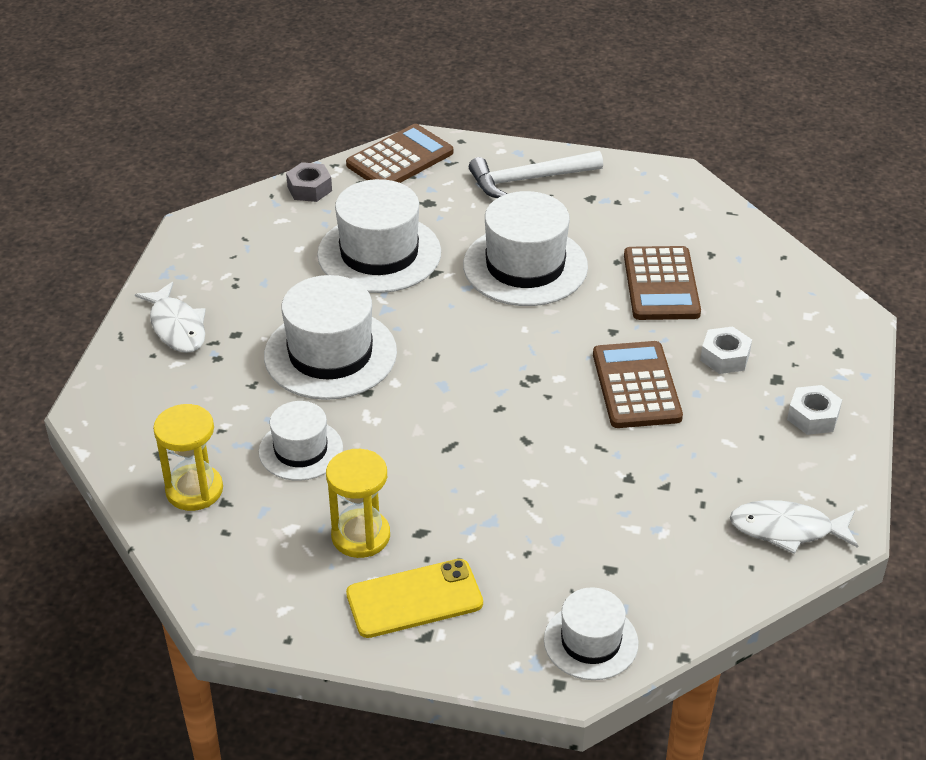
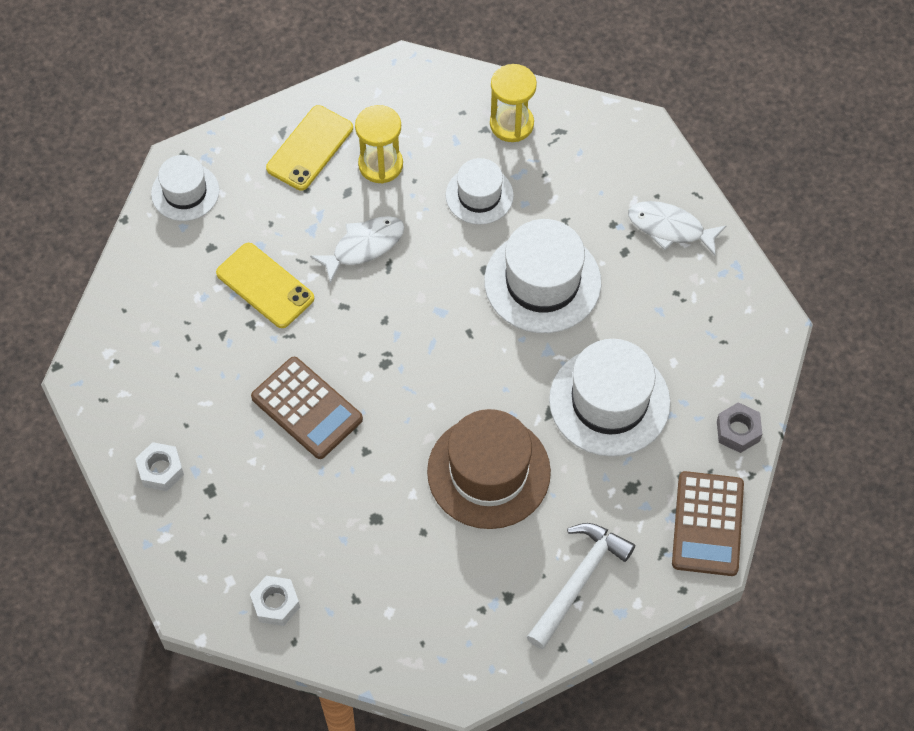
camera: 140 degrees right, 20 degrees up
white hat [463,191,588,306] -> brown hat [427,409,551,529]
brown calculator [624,246,701,320] -> none
white nut [700,326,752,374] -> white nut moved to [250,576,300,626]
white fish [730,500,858,554] -> white fish moved to [310,216,405,283]
none -> yellow phone [216,243,314,328]

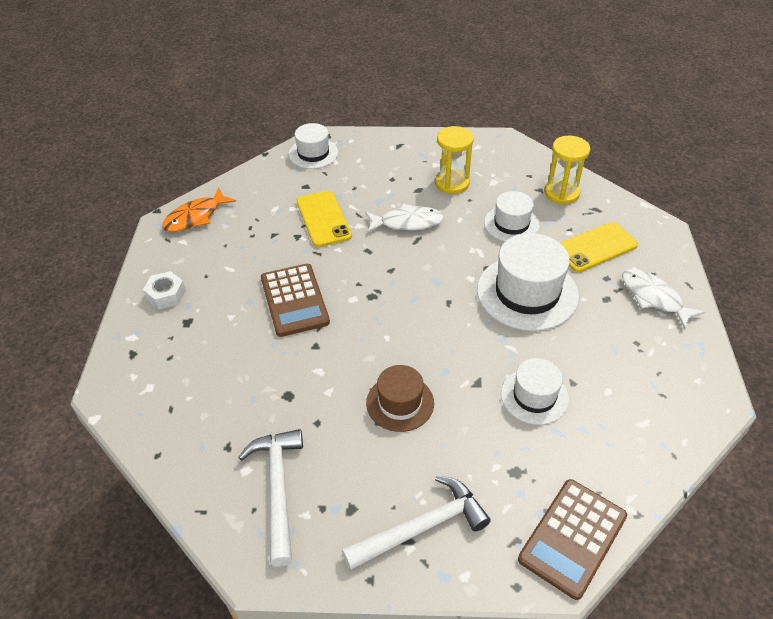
camera: 30 degrees right, 15 degrees down
white nut [250,576,300,626] -> none
yellow phone [266,105,353,191] -> yellow phone moved to [560,222,638,272]
brown hat [427,409,551,529] -> brown hat [366,365,434,432], size x0.60
white hat [549,339,671,457] -> white hat [501,358,569,425], size x0.60
grey nut [717,402,762,453] -> none
none -> orange fish [162,188,236,232]
none -> white hammer [238,429,303,567]

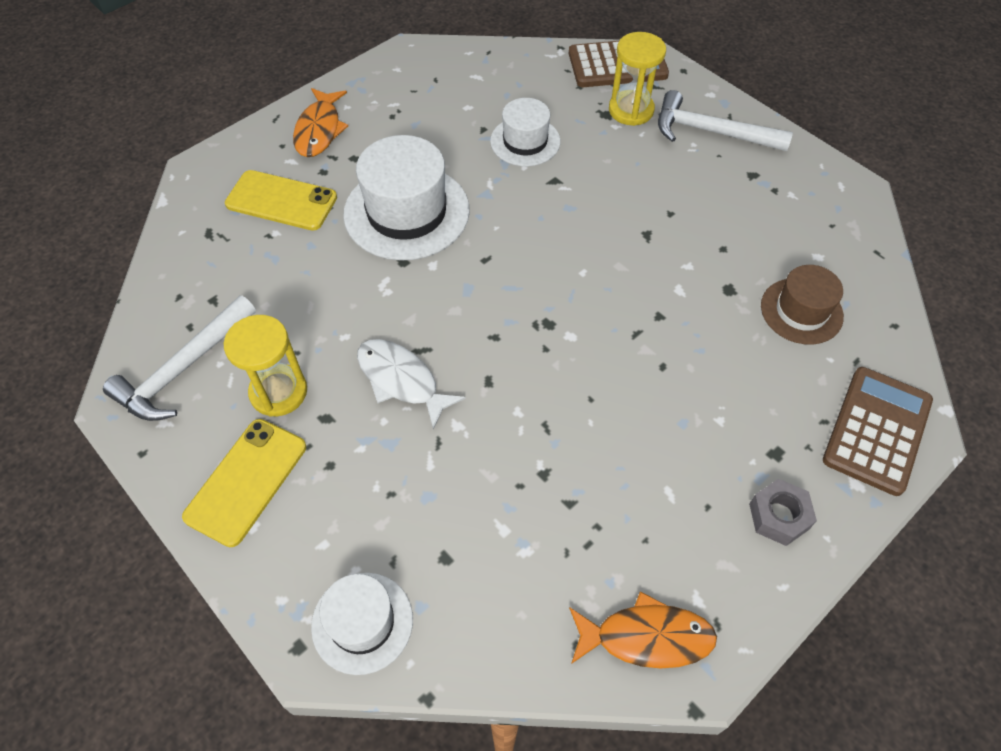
camera: 135 degrees left, 10 degrees up
white nut [143,271,186,309] -> grey nut [749,479,817,546]
white hammer [238,429,303,567] -> white hammer moved to [103,295,256,421]
brown calculator [261,264,330,337] -> brown calculator moved to [823,367,933,496]
yellow phone [297,191,352,247] -> yellow phone moved to [182,419,306,547]
brown hat [366,365,434,432] -> brown hat moved to [761,265,844,345]
white hat [484,191,540,242] -> none
yellow hourglass [544,136,590,204] -> yellow hourglass moved to [609,32,666,126]
white fish [622,269,705,329] -> orange fish [293,88,348,157]

